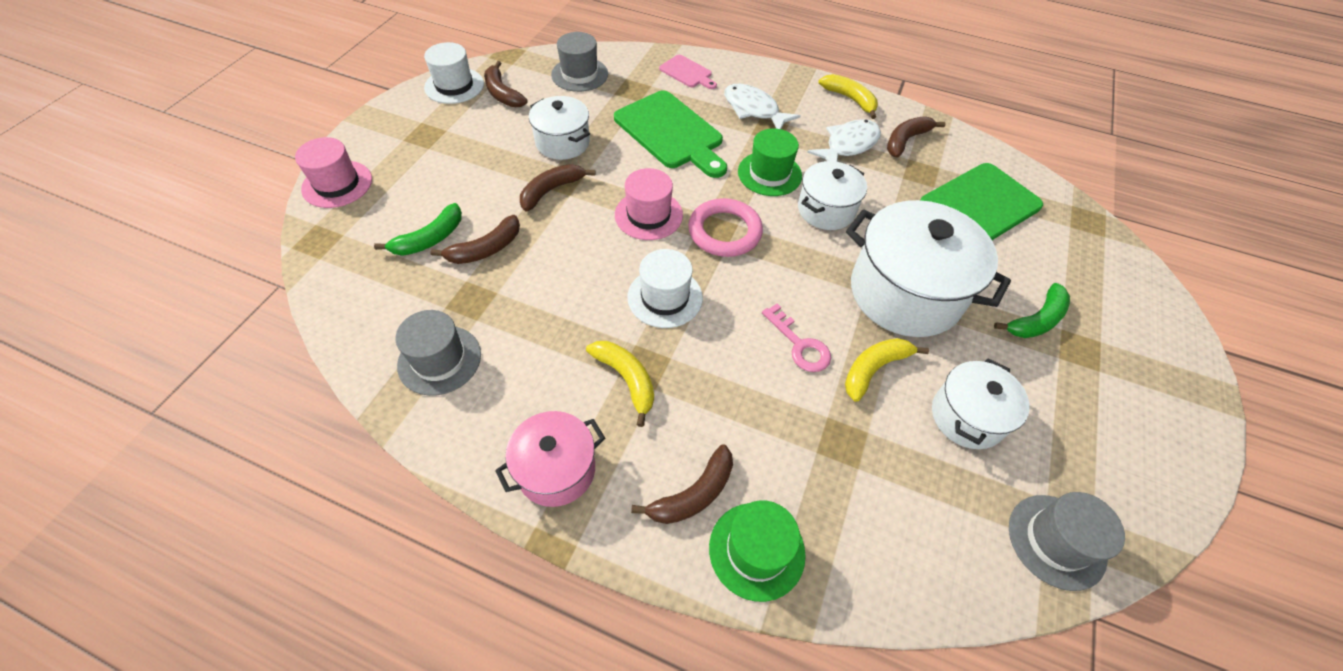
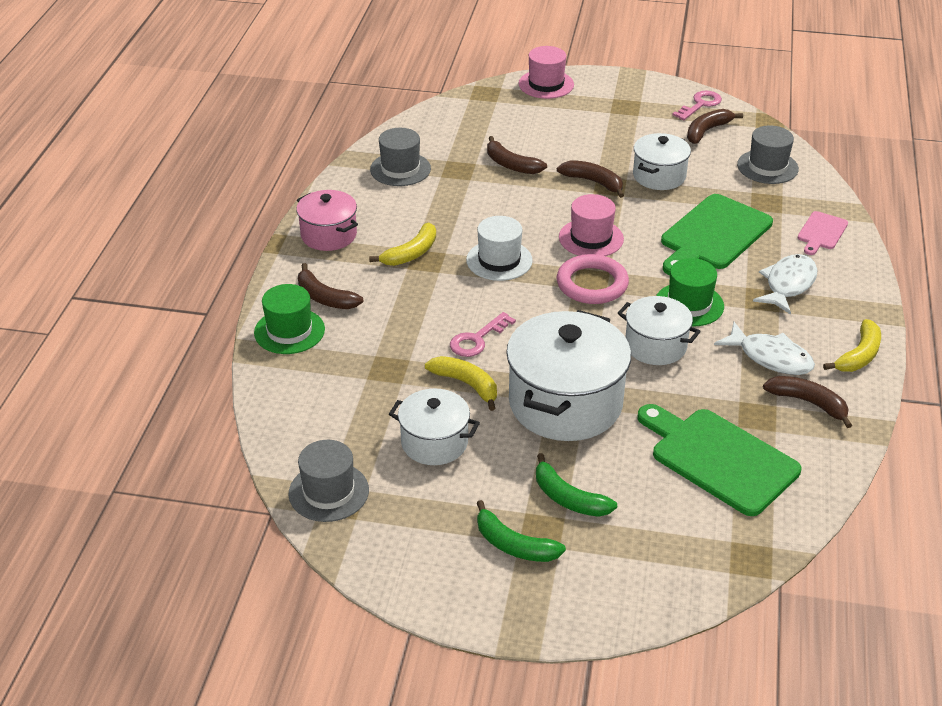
camera: 80 degrees right, 15 degrees down
green banana [374,203,462,256] -> green banana moved to [477,500,566,562]
white hat [424,42,484,104] -> pink key [672,91,722,120]

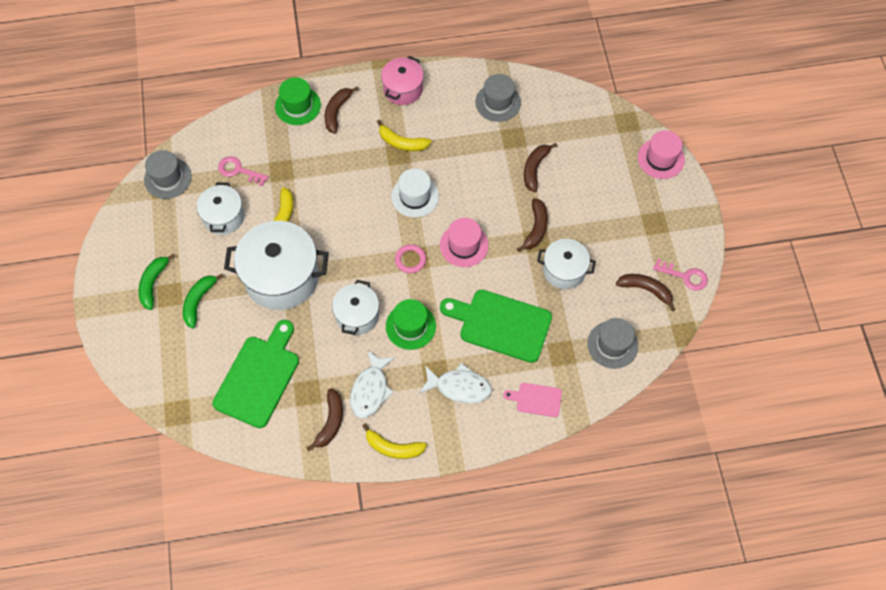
camera: 70 degrees right, 25 degrees up
pink key [450,312,516,357] -> pink key moved to [218,156,268,186]
pink ring [557,254,629,304] -> pink ring [395,244,426,273], size x0.60

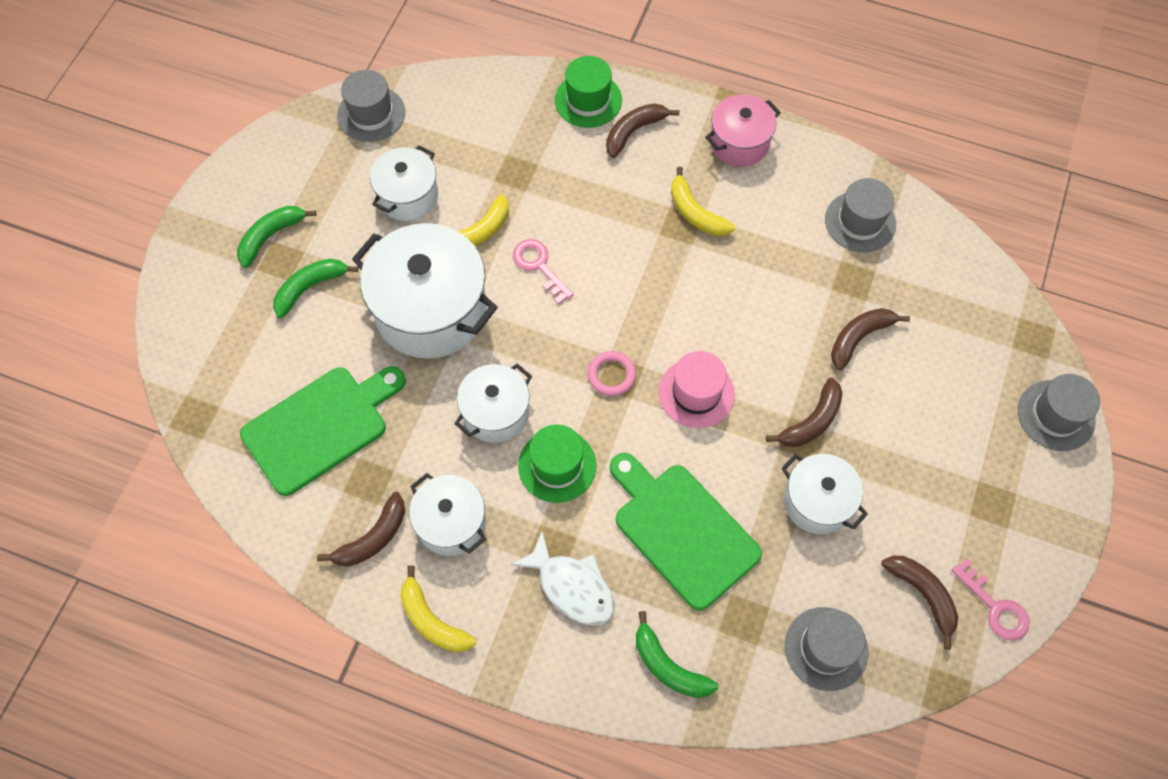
camera: 30 degrees right, 0 degrees up
pink key [218,156,268,186] -> pink key moved to [513,239,574,304]
white fish [350,350,395,418] -> white pot [409,473,486,556]
white hat [391,168,439,217] -> none
pink cutting board [503,383,562,417] -> green banana [636,611,718,698]
pink hat [638,130,685,179] -> grey hat [1018,374,1100,451]

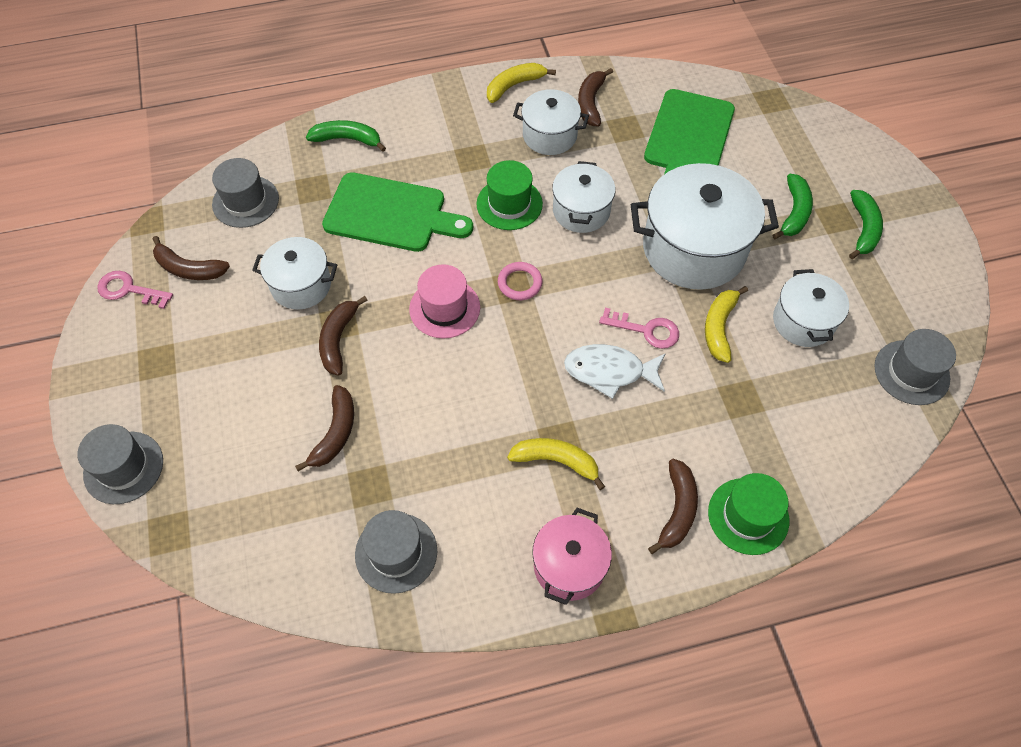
camera: 145 degrees right, 5 degrees down
yellow banana [400,565,476,652] -> yellow banana turned 45 degrees counterclockwise [487,63,556,103]
white fish [511,531,614,625] -> white fish moved to [564,344,666,399]

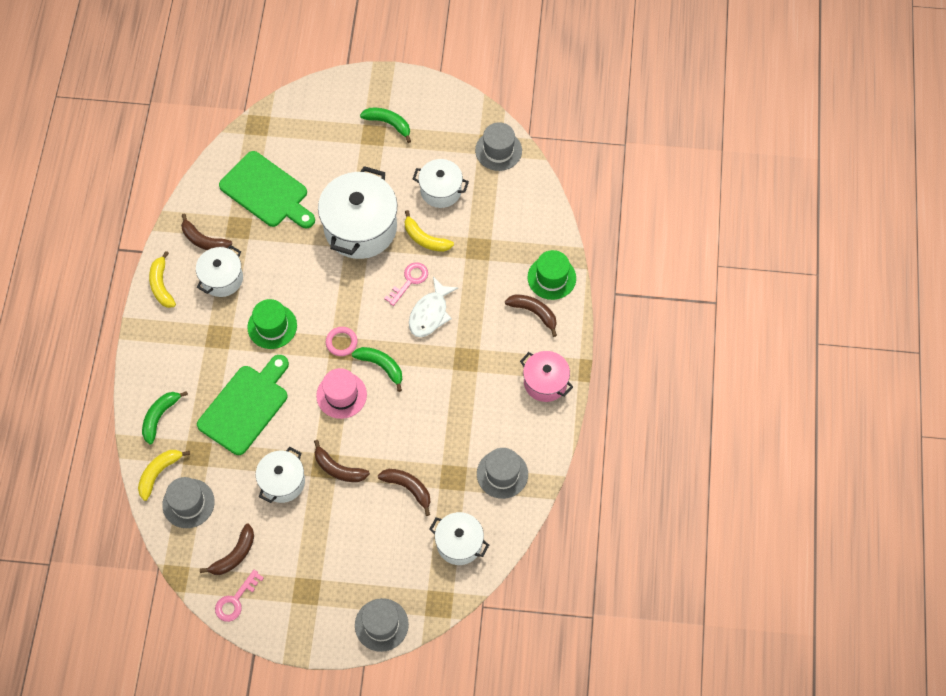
camera: 70 degrees left, 5 degrees up
yellow banana [507,438,605,490] -> yellow banana moved to [138,450,190,501]
white pot [552,161,616,233] -> white pot moved to [429,512,489,565]
green banana [772,174,813,239] -> green banana moved to [352,347,402,392]

